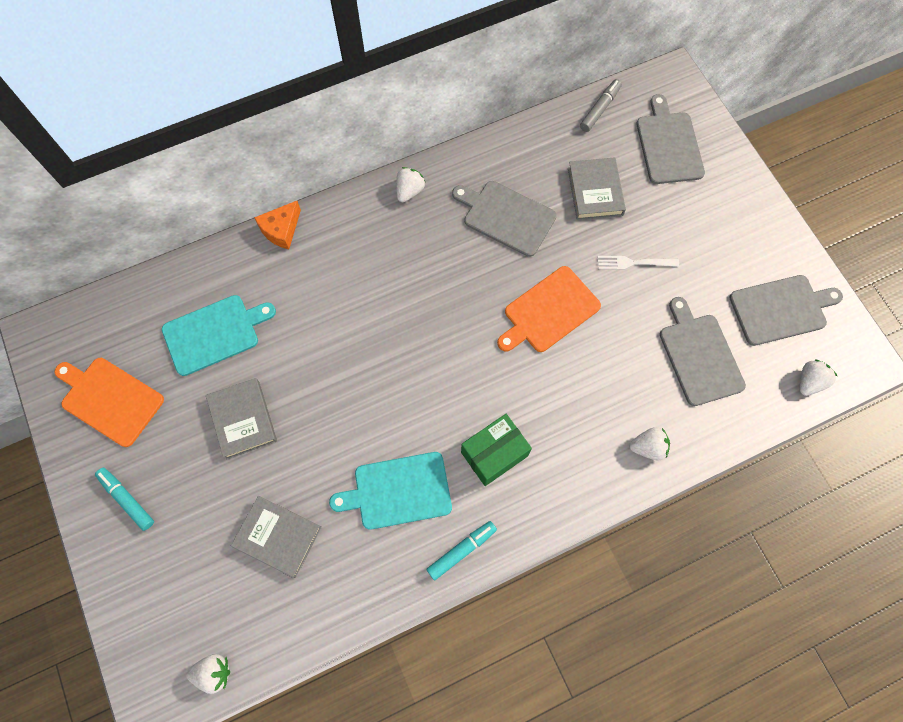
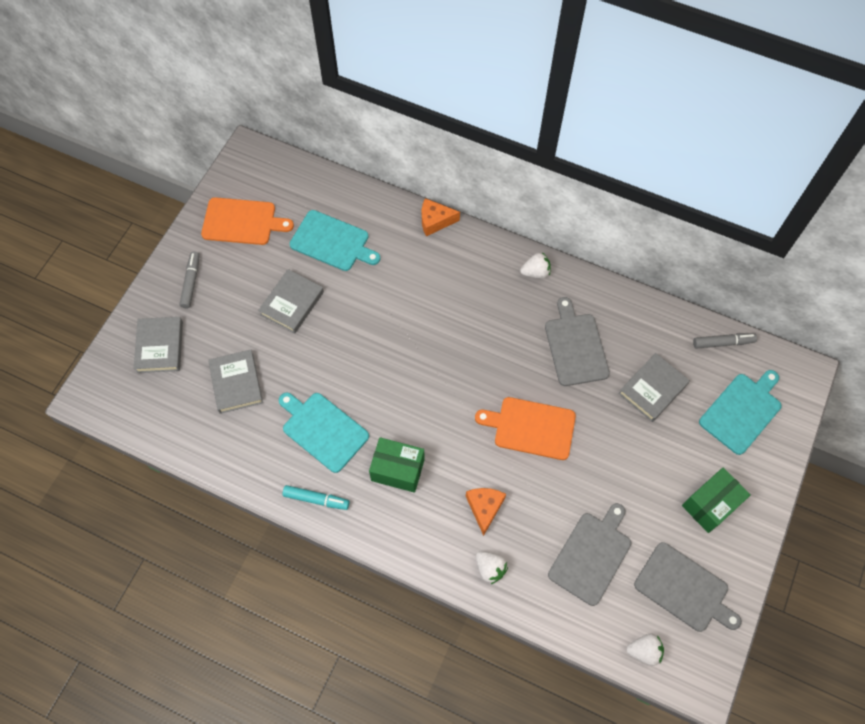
camera: 50 degrees right, 5 degrees down
orange cutting board [55,358,164,447] -> orange cutting board turned 105 degrees clockwise [201,197,294,245]
turquoise marker [95,468,154,531] -> grey marker [180,252,200,308]
white strawberry [186,654,230,694] -> none
white fork [598,256,679,270] -> none
grey cutting board [636,94,705,184] -> turquoise cutting board [699,370,782,455]
none -> grey book [134,317,183,373]
none -> orange cheese [466,488,506,536]
none -> green box [682,468,751,533]

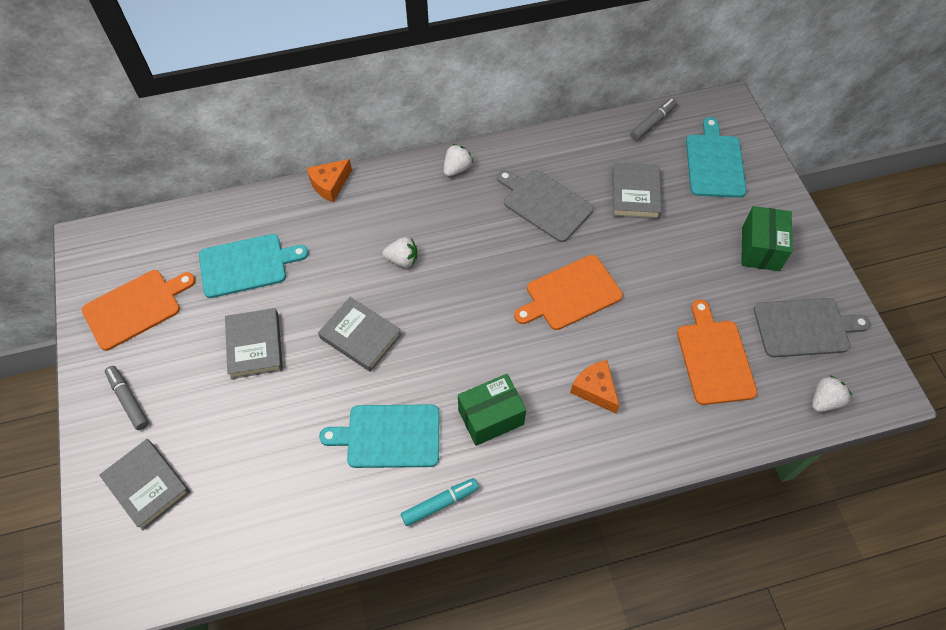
camera: 40 degrees left, 5 degrees down
grey book [208,350,263,414] -> grey book moved to [318,297,402,372]
white strawberry [476,551,508,584] -> white strawberry moved to [383,237,417,268]
grey cutting board [548,503,632,606] -> orange cutting board [677,300,757,405]

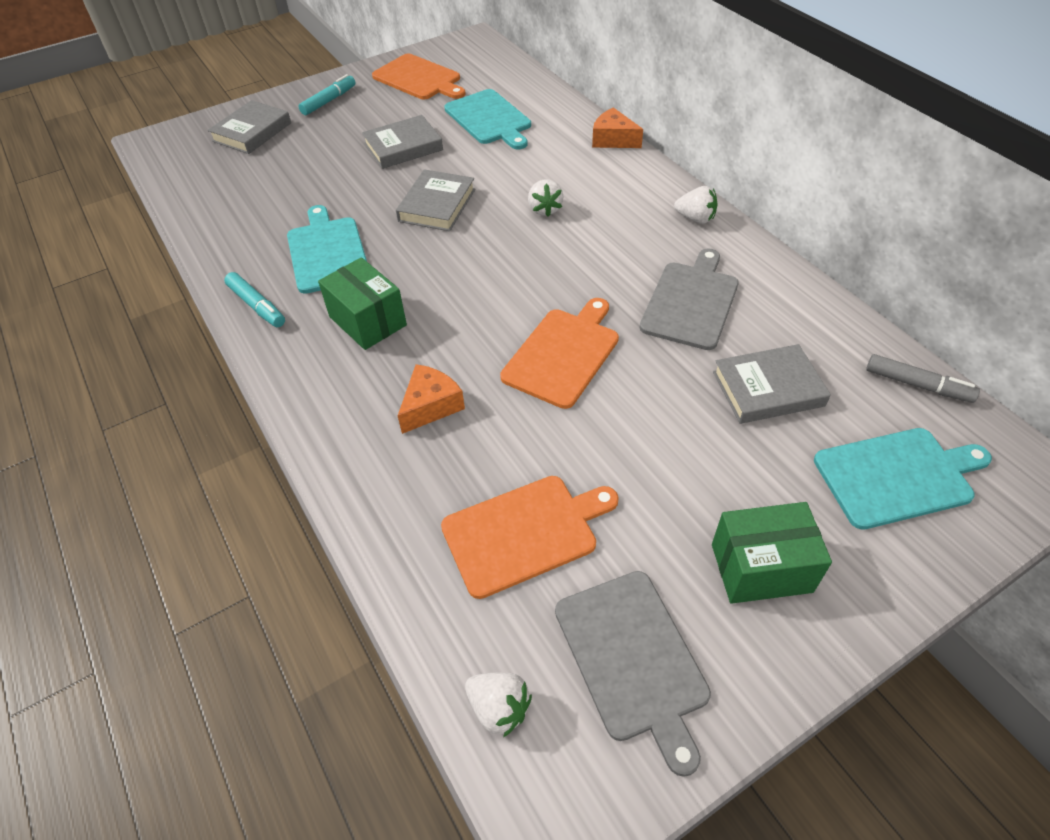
camera: 75 degrees right, 10 degrees down
grey marker [105,366,149,430] -> turquoise marker [298,74,356,115]
orange cutting board [514,255,623,330] -> orange cutting board turned 75 degrees clockwise [500,298,619,409]

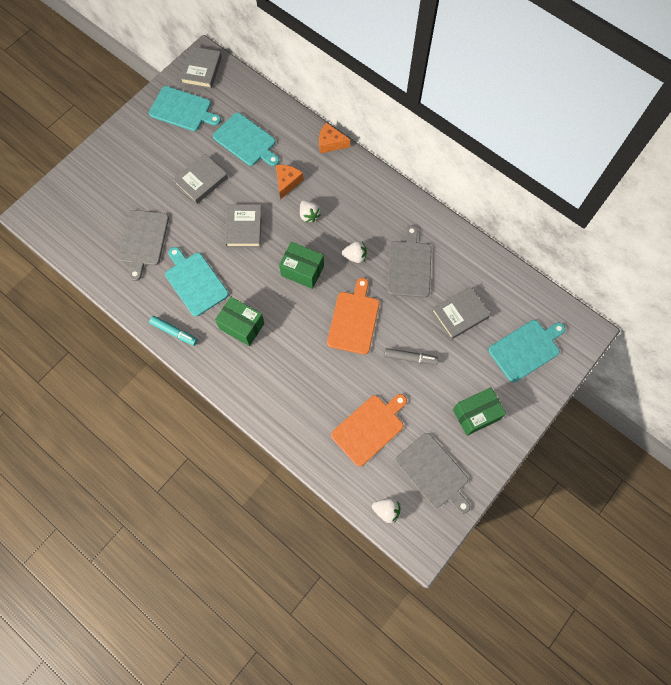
camera: 20 degrees left, 20 degrees up
grey book [208,100,291,154] -> grey book moved to [180,46,222,89]
turquoise marker [298,74,356,115] -> none
orange cutting board [372,54,466,100] -> turquoise cutting board [149,86,221,131]
orange cheese [398,364,465,434] -> orange cheese moved to [276,165,303,200]
white strawberry [674,186,717,224] -> white strawberry moved to [341,241,367,263]
grey marker [866,354,980,403] -> grey marker moved to [384,348,438,365]
none -> grey cutting board [118,210,169,281]
none -> green box [279,242,324,289]

